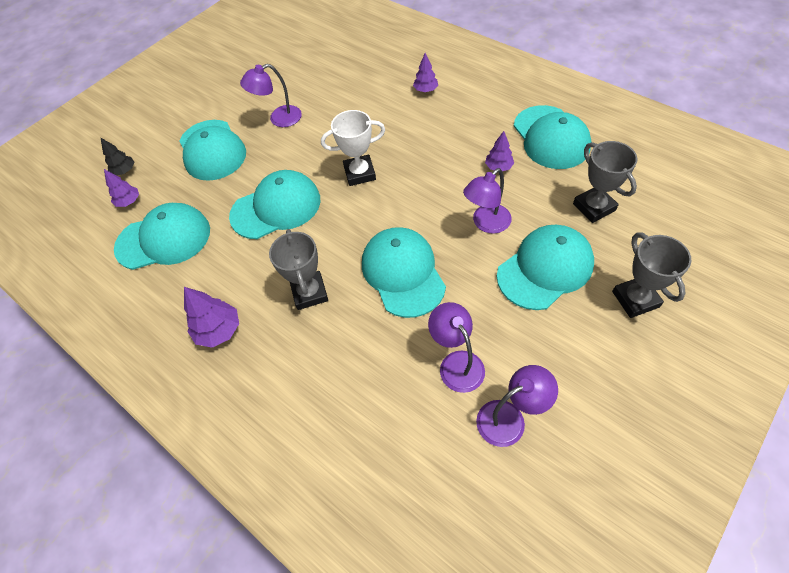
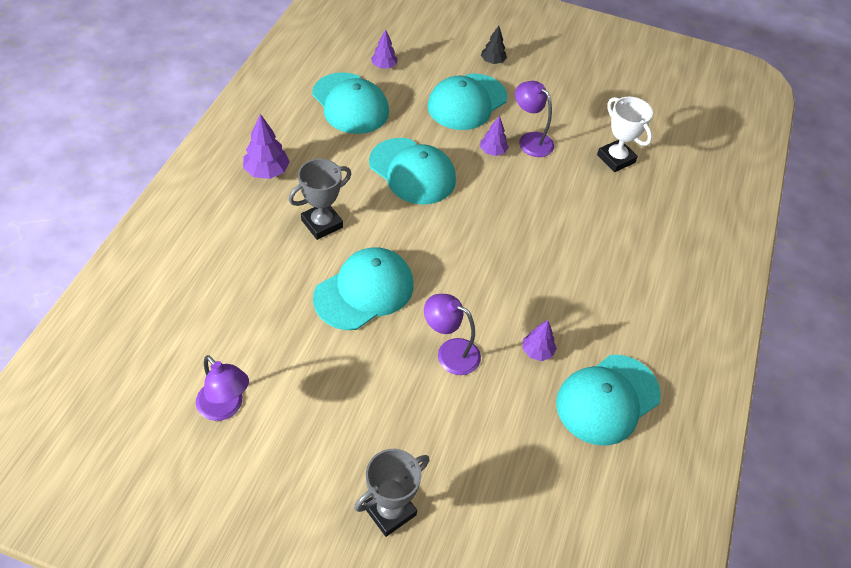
camera: 60 degrees right, 5 degrees down
black tree [100,137,134,175] -> black tree moved to [481,26,507,64]
white trophy [321,110,385,186] -> white trophy moved to [597,97,653,172]
purple tree [413,53,438,92] -> purple tree moved to [480,116,509,156]
purple lamp [428,302,485,393] -> none
turquoise cap [497,225,594,310] -> none
grey trophy [573,141,638,223] -> none

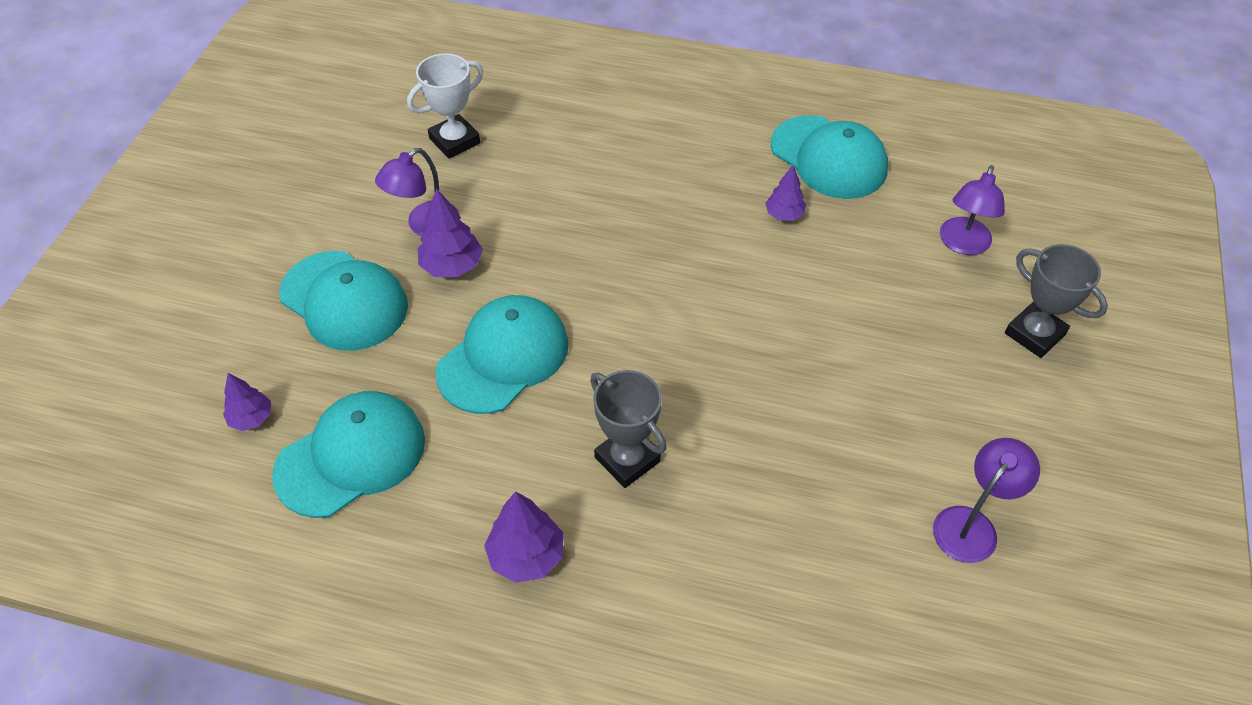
camera: 90 degrees left, 0 degrees up
turquoise cap [313,247,414,330] -> none
purple lamp [424,294,481,375] -> purple lamp moved to [940,165,1005,255]
purple tree [480,116,509,156] -> purple tree [418,189,483,277], size x1.53
black tree [481,26,507,64] -> none

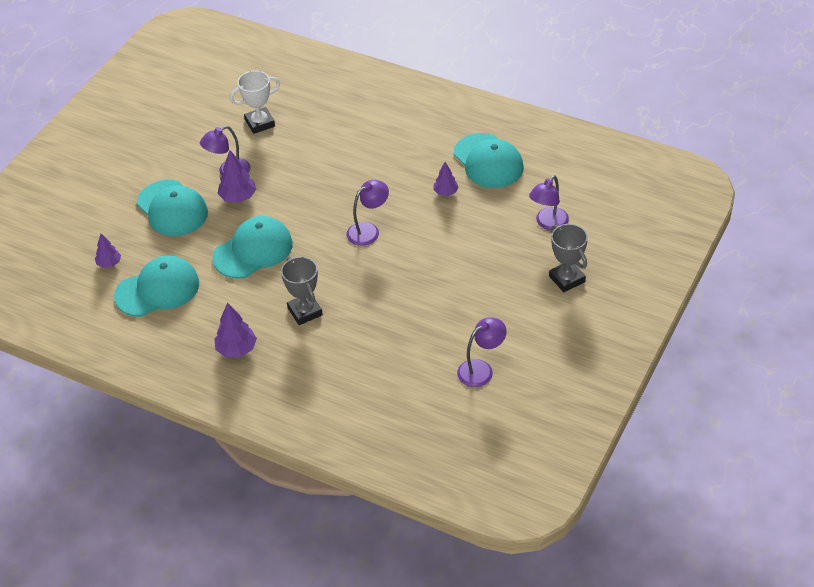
camera: 15 degrees right, 5 degrees down
none -> purple lamp [347,180,389,246]

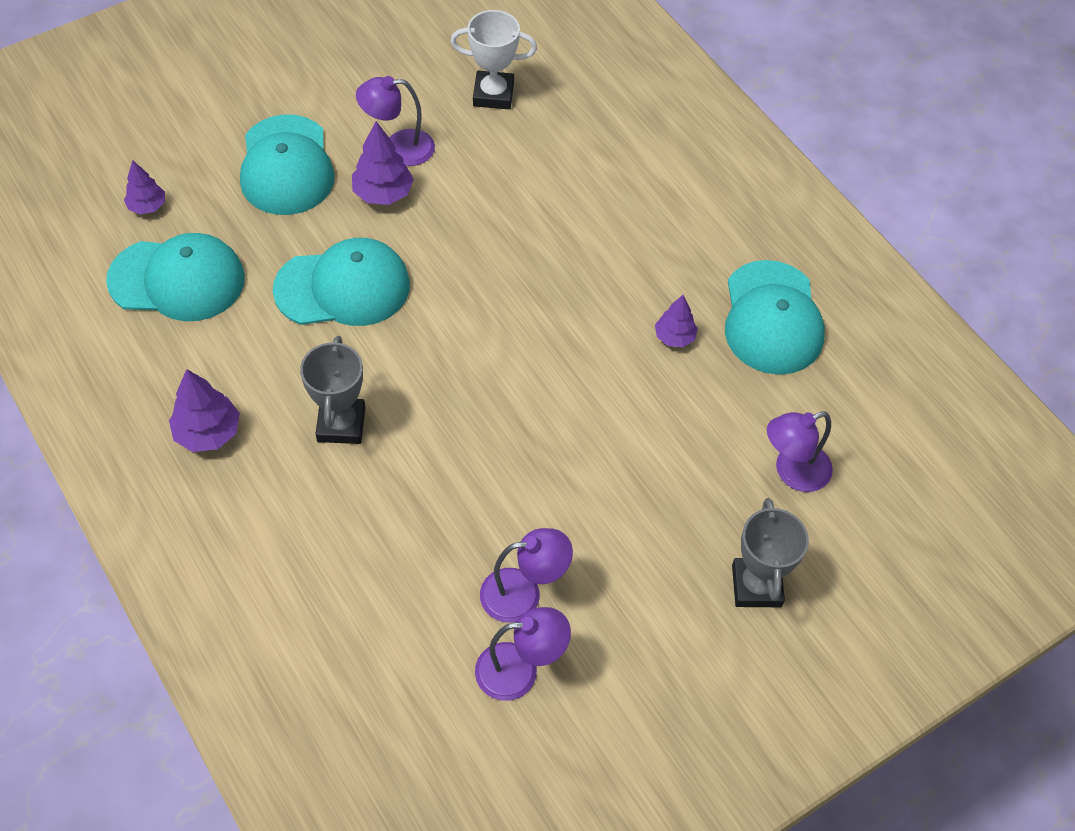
camera: 25 degrees right, 10 degrees up
purple lamp [347,180,389,246] -> purple lamp moved to [480,528,573,623]

